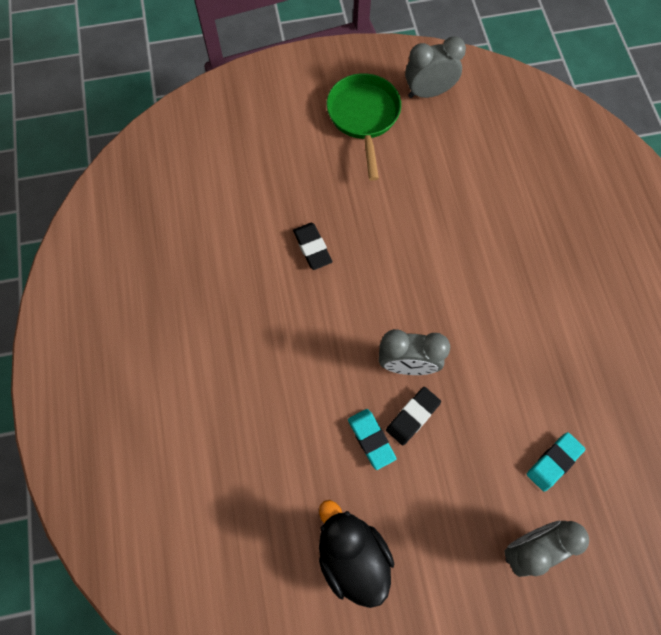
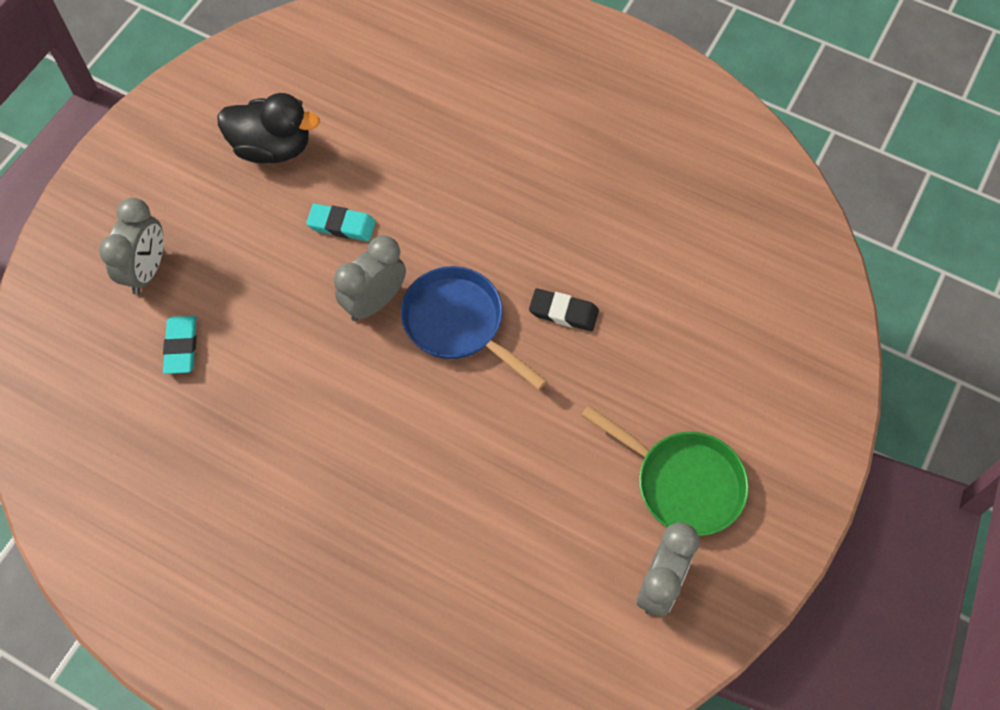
camera: 130 degrees right, 5 degrees down
black eraser [386,387,441,446] -> none
none -> blue pan [401,266,547,390]

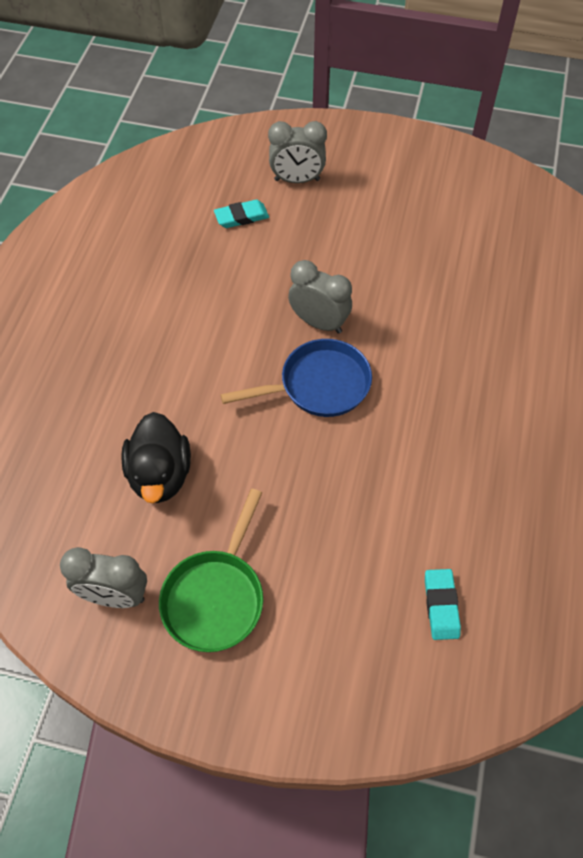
camera: 75 degrees right, 5 degrees down
black duck [217,93,320,163] -> black duck moved to [121,412,191,503]
turquoise eraser [306,204,376,241] -> turquoise eraser moved to [425,569,461,640]
blue pan [401,266,547,390] -> blue pan turned 45 degrees clockwise [220,339,372,417]
black eraser [529,288,599,331] -> none

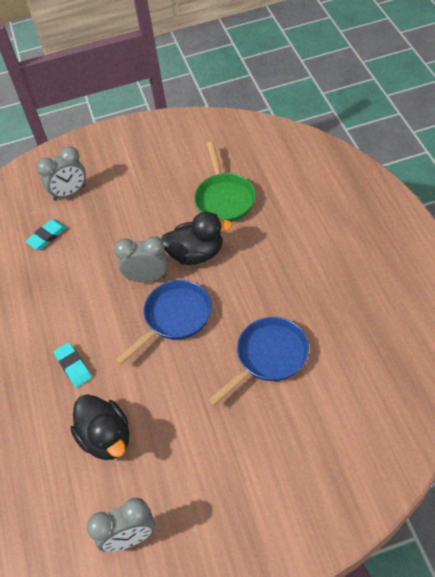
camera: 25 degrees left, 5 degrees down
green pan [159,489,263,652] -> green pan moved to [194,141,256,222]
turquoise eraser [425,569,461,640] -> turquoise eraser moved to [54,342,92,387]
none -> black duck [161,212,232,265]
none -> blue pan [208,317,309,406]

